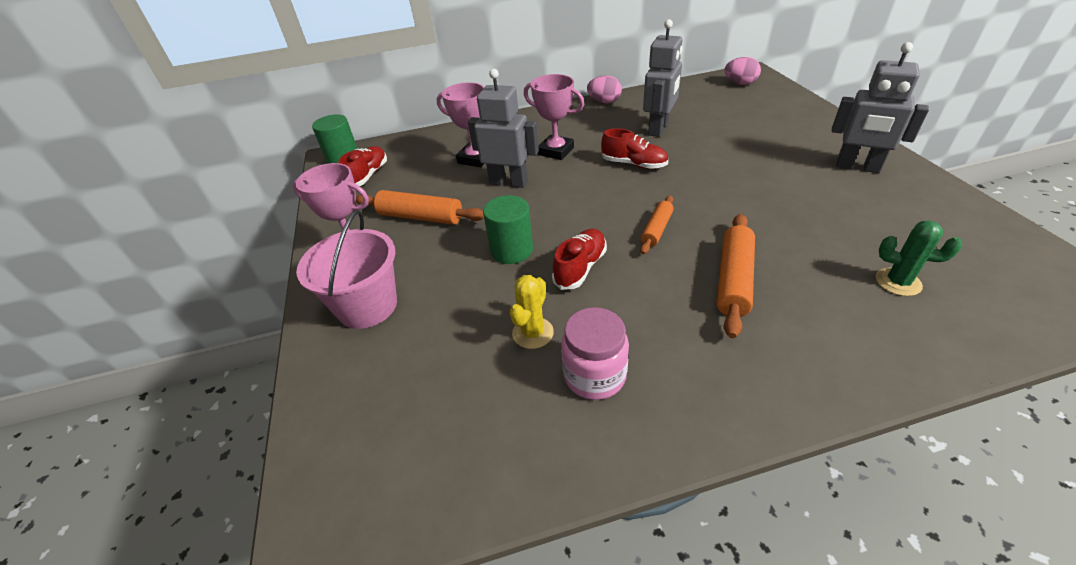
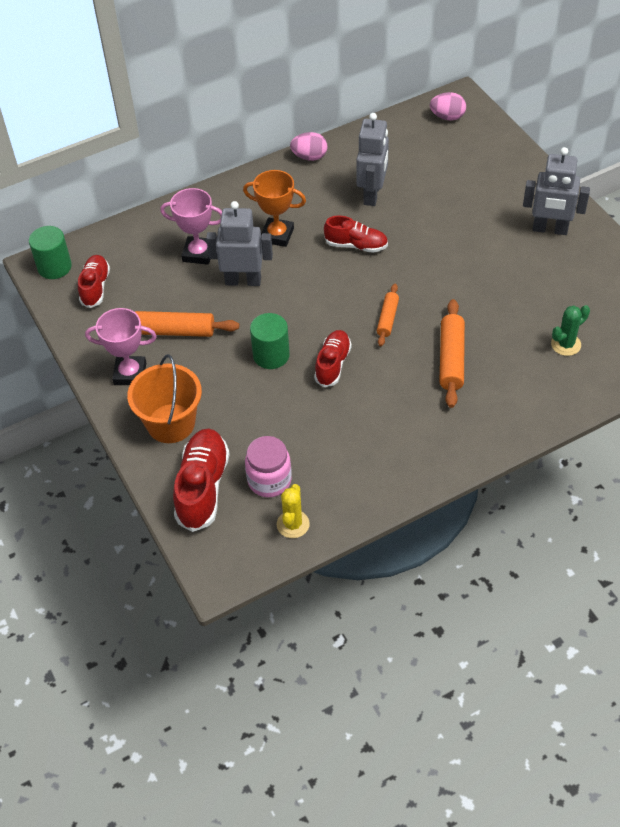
camera: 15 degrees left, 10 degrees up
pink bucket [296,210,397,329] -> orange bucket [127,354,202,443]
yellow cactus [510,275,554,349] -> yellow cactus moved to [277,484,310,538]
pink trophy [524,74,584,160] -> orange trophy [243,170,306,247]
pink jar [561,307,629,400] -> pink jar moved to [245,436,292,497]
green cactus [876,221,962,296] -> green cactus turned 45 degrees counterclockwise [551,305,590,356]
none -> red shoe [173,428,230,532]

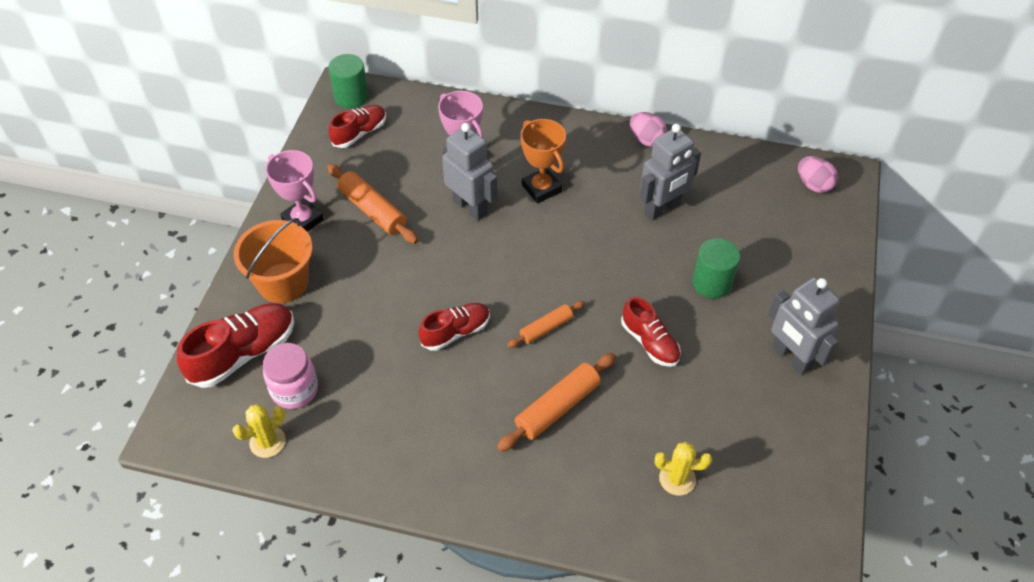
camera: 40 degrees right, 0 degrees up
green cylinder [250,313,290,369] -> green cylinder moved to [692,238,740,299]
red shoe [324,216,388,253] -> red shoe moved to [621,297,681,367]
green cactus [551,305,590,356] -> yellow cactus [655,442,712,495]

